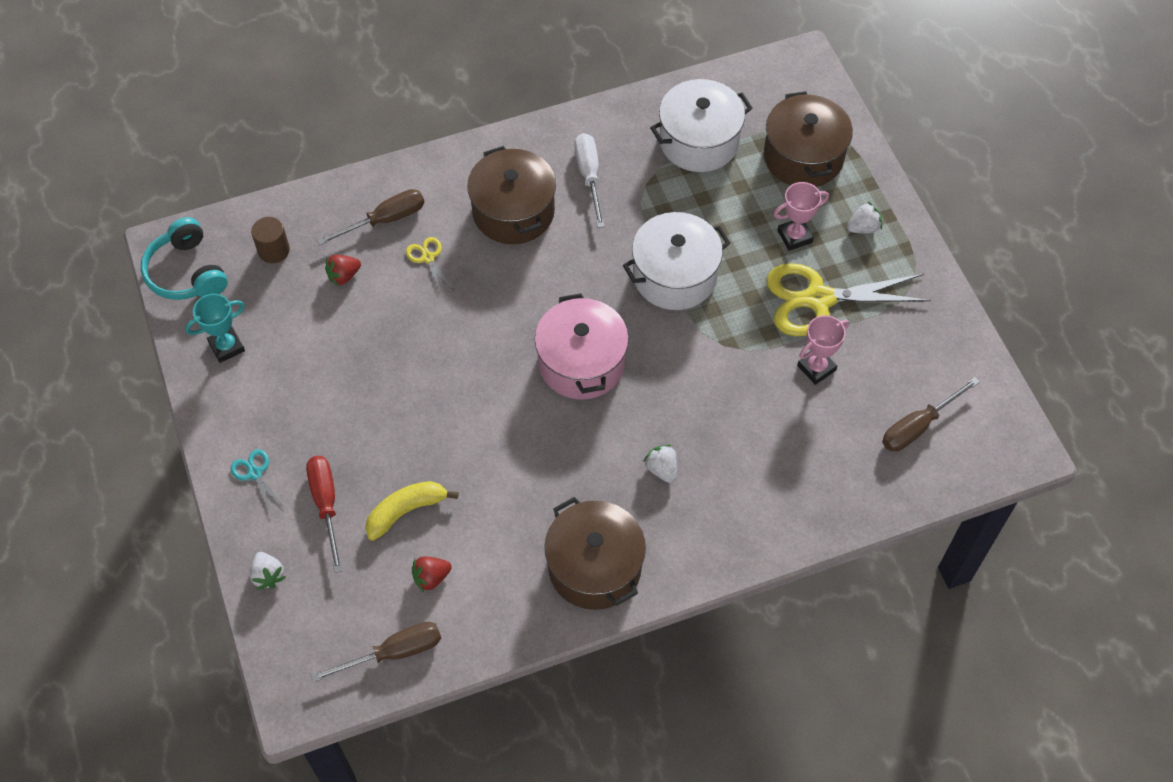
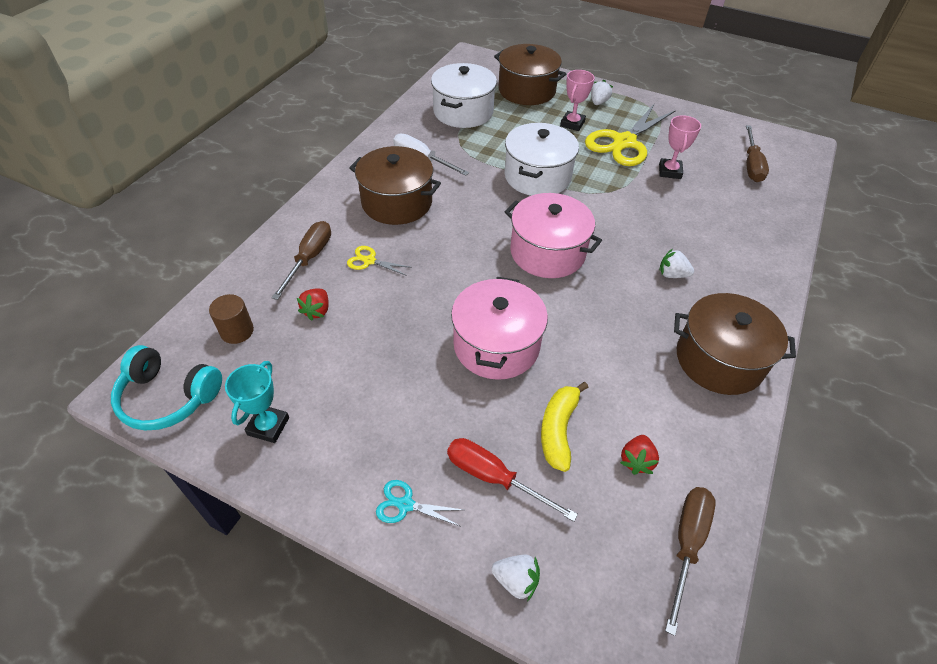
camera: 45 degrees left, 10 degrees down
none -> pink pot [451,277,548,380]

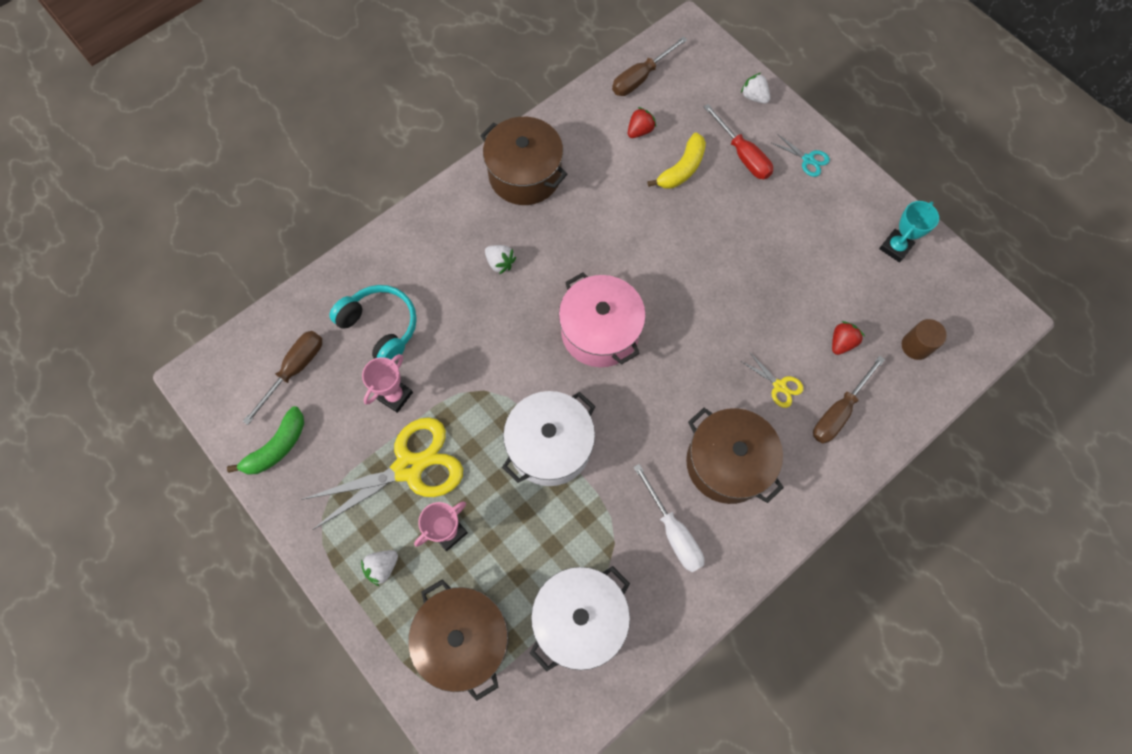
camera: 155 degrees left, 20 degrees up
turquoise headphones [111,345,222,430] -> turquoise headphones moved to [329,285,417,361]
pink pot [451,277,548,380] -> none
none -> green banana [227,406,304,474]

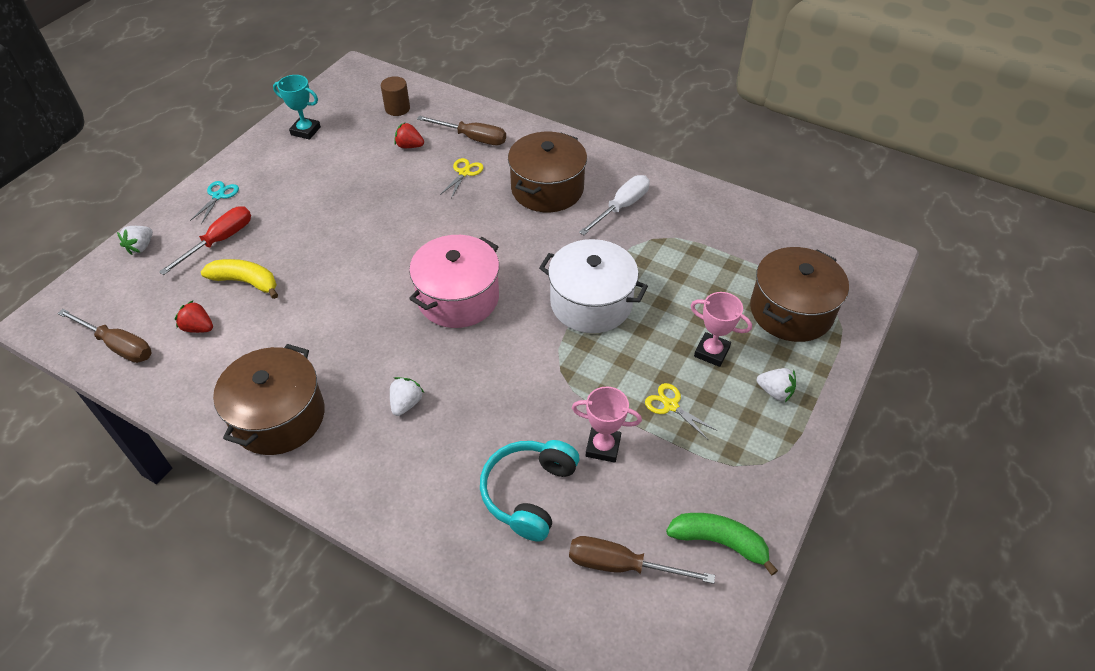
camera: 110 degrees left, 20 degrees down
yellow scissors [300,417,463,530] -> yellow scissors [645,383,717,440], size x0.44
white pot [530,566,630,672] -> none

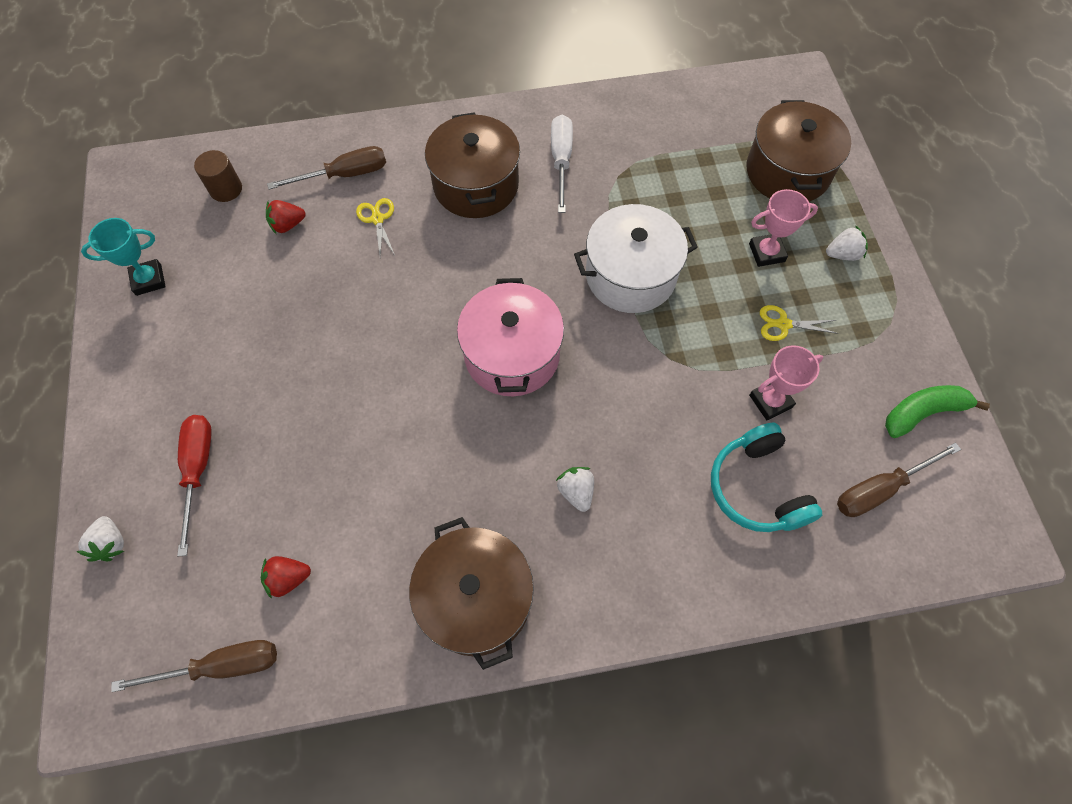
camera: 40 degrees left, 15 degrees up
turquoise scissors [190,181,239,224] -> none
yellow banana [201,259,278,299] -> none

